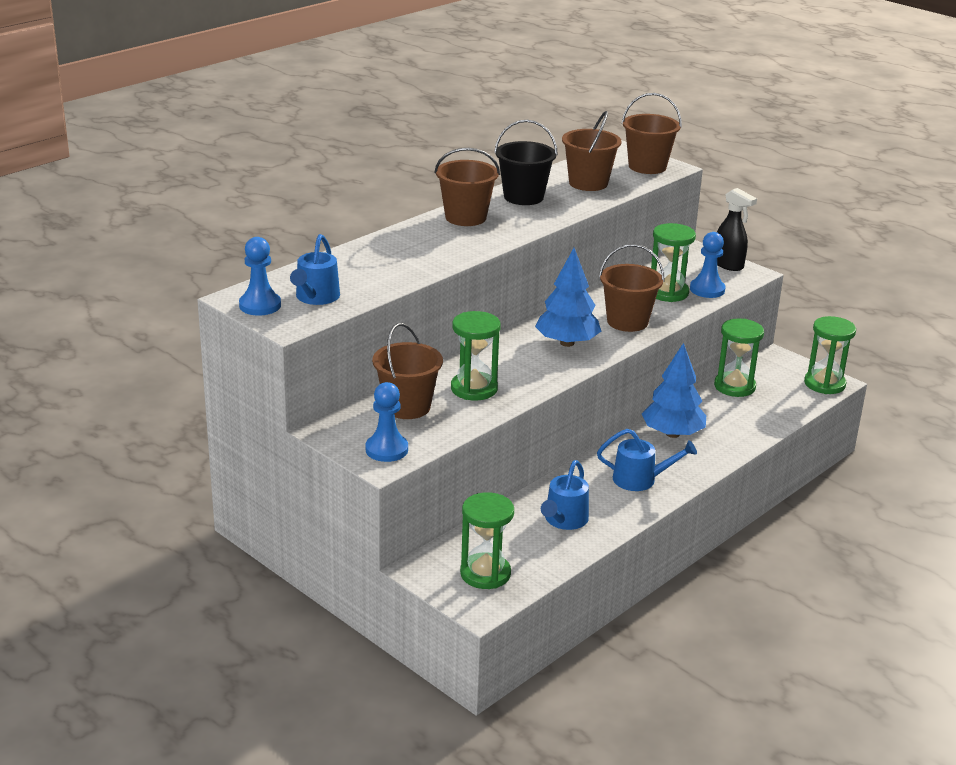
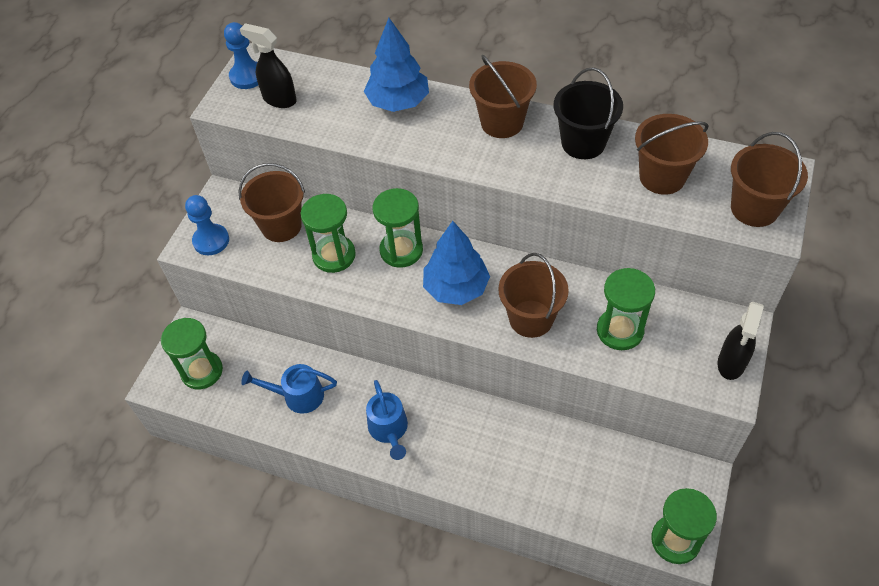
camera: 70 degrees right, 25 degrees up
blue watering can [290,234,340,305] -> black spray bottle [240,23,297,108]
blue tree [642,343,706,438] -> blue tree moved to [364,18,429,112]
blue pawn [690,232,725,298] -> none
green hourglass [714,319,764,397] -> green hourglass moved to [373,188,423,268]

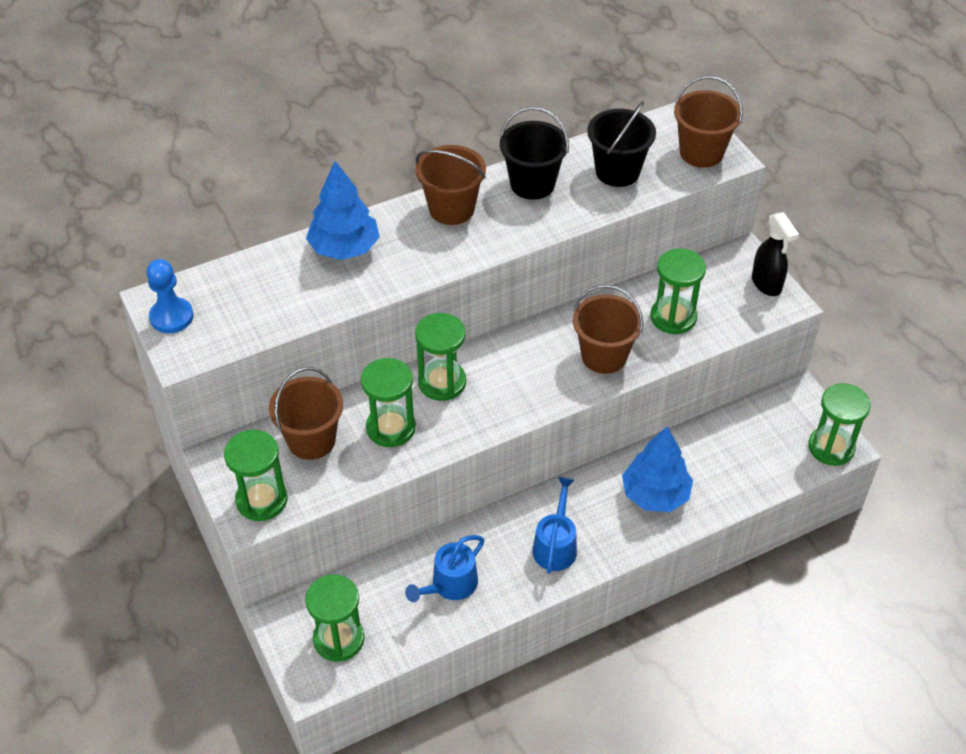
camera: 50 degrees left, 5 degrees down
blue pawn [185,195,229,255] -> green hourglass [224,430,288,521]
black spray bottle [240,23,297,108] -> none
blue watering can [366,380,408,460] -> blue watering can turned 105 degrees counterclockwise [532,477,577,574]
blue tree [423,221,490,305] -> blue tree moved to [622,427,693,512]
brown bucket [635,114,708,195] -> black bucket [587,101,656,187]

